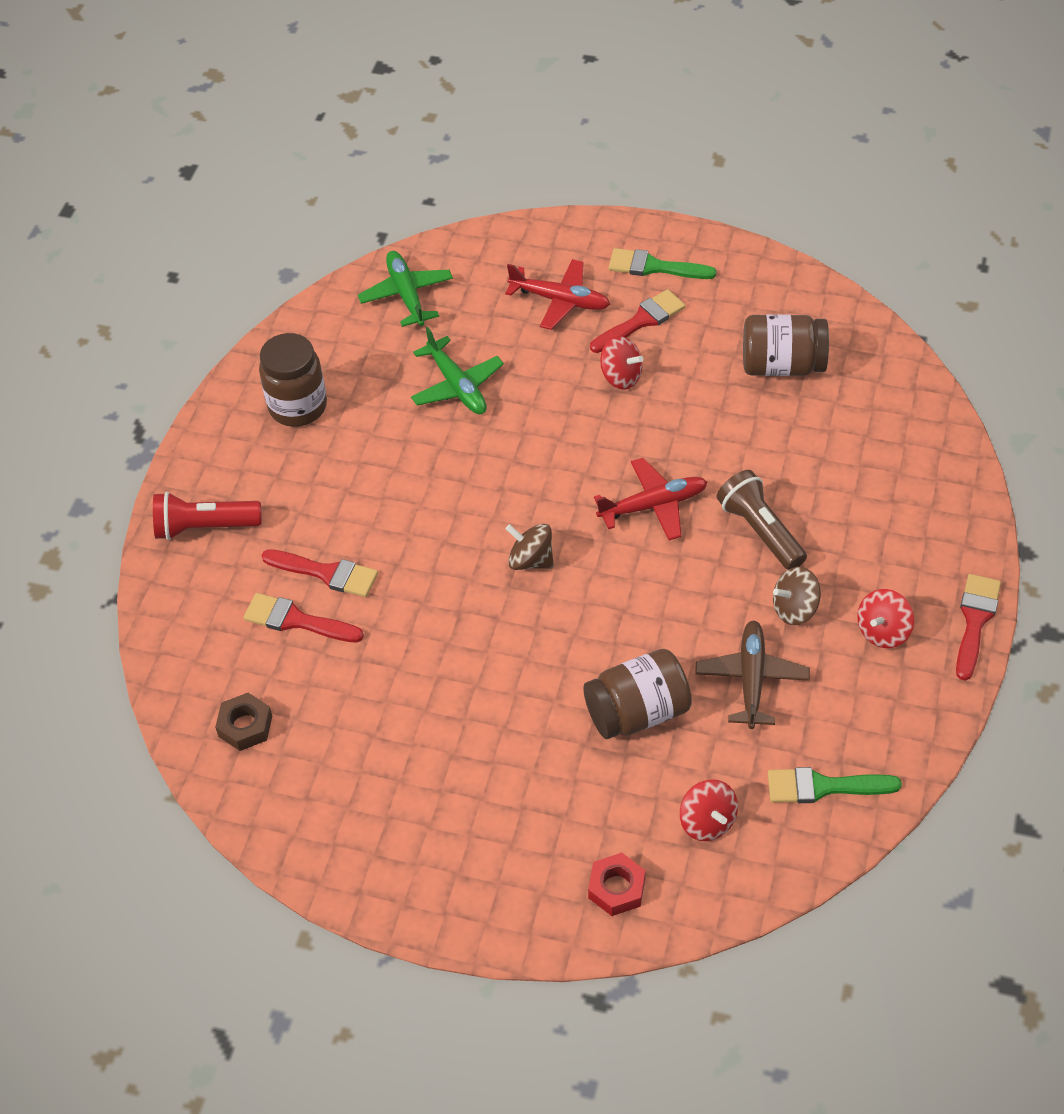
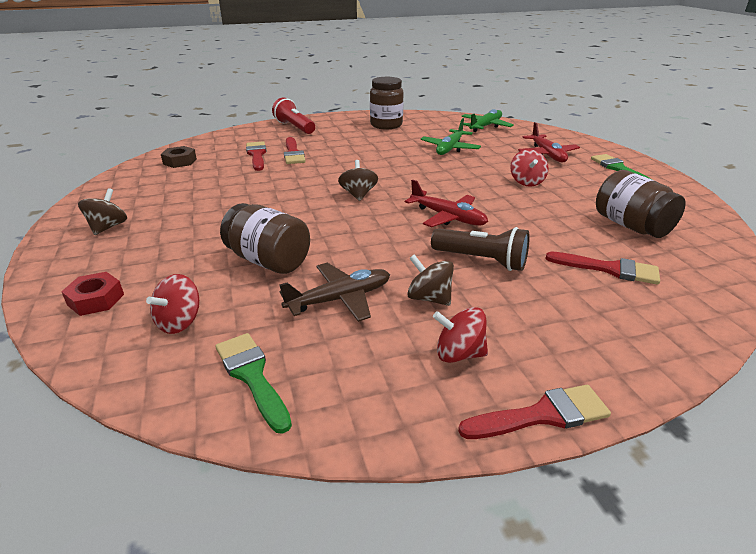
camera: 55 degrees right, 20 degrees down
red brush [590,289,686,353] -> red brush moved to [545,251,660,285]
brown flashlight [717,470,807,570] -> brown flashlight turned 90 degrees clockwise [431,227,530,271]
none -> brown spinning top [78,188,127,235]

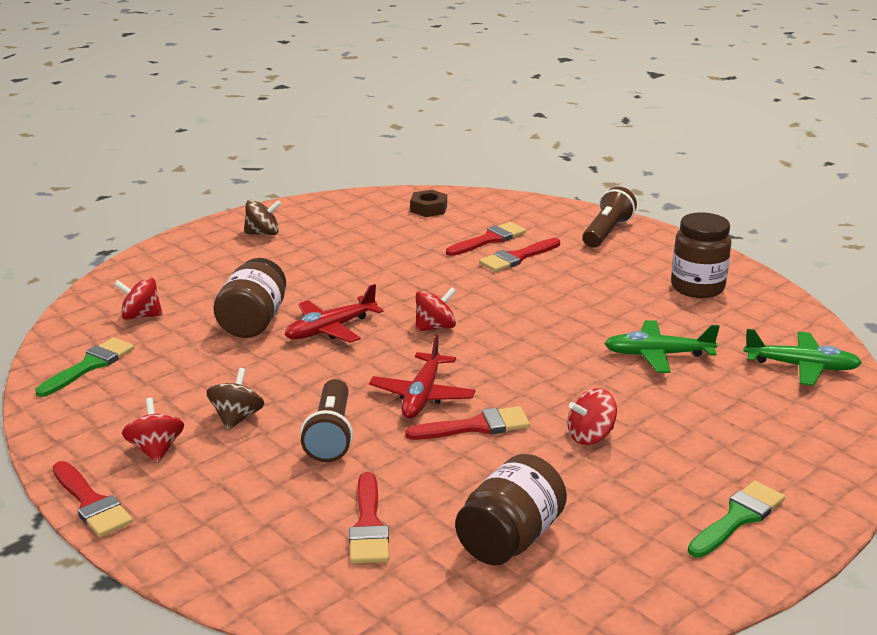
camera: 65 degrees right, 5 degrees down
red nut [61,272,124,316] -> none
red flashlight [272,98,315,134] -> brown flashlight [582,186,637,248]
brown plane [279,263,390,322] -> none
brown spinning top [338,160,378,201] -> red spinning top [415,287,456,332]
red plane [518,122,580,162] -> red plane moved to [285,284,384,343]
none -> red brush [405,406,530,440]

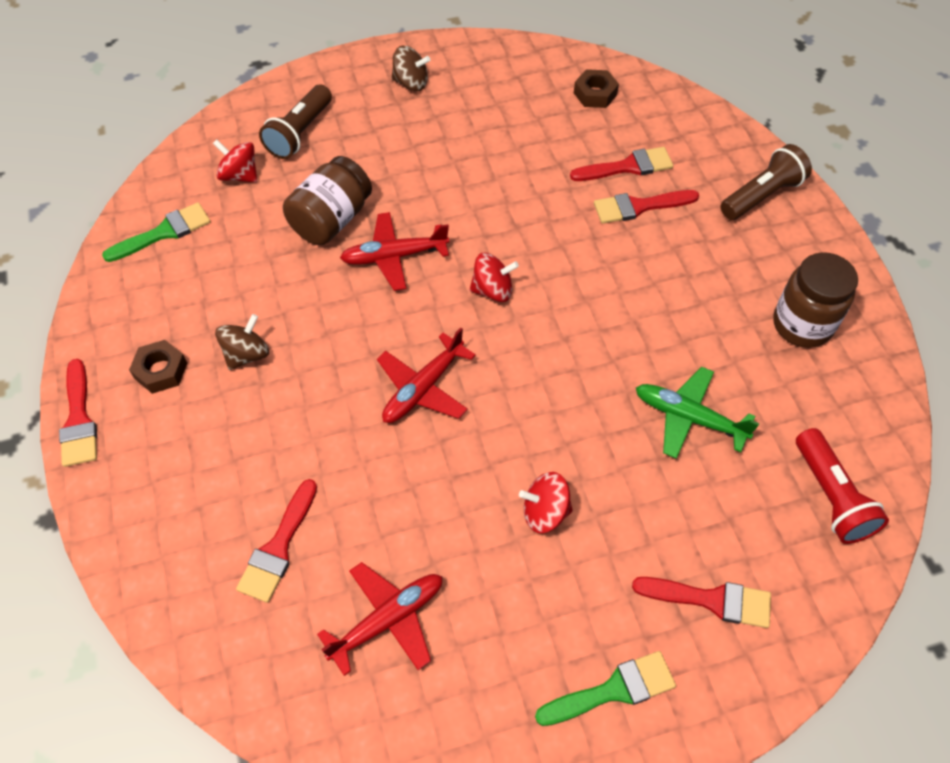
camera: 25 degrees right, 30 degrees up
red spinning top [122,398,184,463] -> brown nut [129,340,187,394]
brown flashlight [300,379,353,462] -> brown flashlight moved to [259,85,332,159]
red brush [405,406,530,440] -> red brush moved to [632,577,771,628]
brown jar [455,454,567,565] -> red plane [317,562,443,676]
green plane [744,329,862,386] -> red flashlight [796,428,889,544]

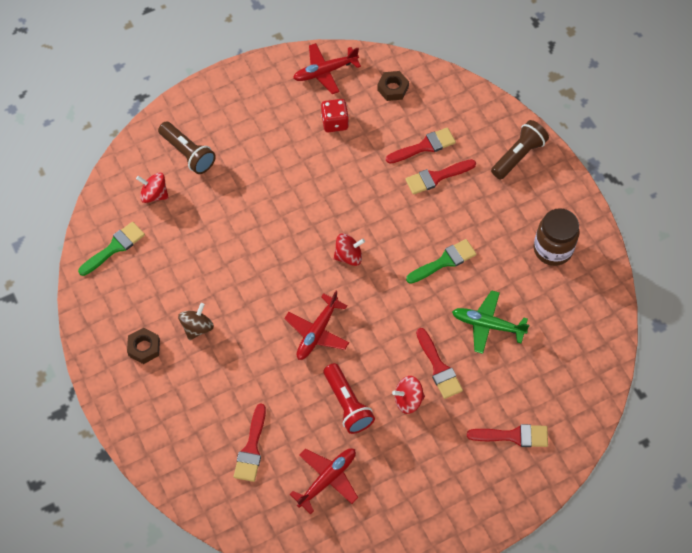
camera: 10 degrees left, 5 degrees up
red brush [59,359,97,467] -> red brush moved to [416,328,463,399]
brown flashlight [259,85,332,159] -> brown flashlight turned 60 degrees counterclockwise [158,122,216,174]
brown jar [283,156,372,245] -> none
red plane [340,212,450,291] -> red plane moved to [293,43,361,94]
brown spinning top [392,46,430,91] -> none
green brush [535,651,676,726] -> green brush moved to [406,239,476,284]
red flashlight [796,428,889,544] -> red flashlight moved to [324,363,375,434]
none -> red dice [321,99,349,132]

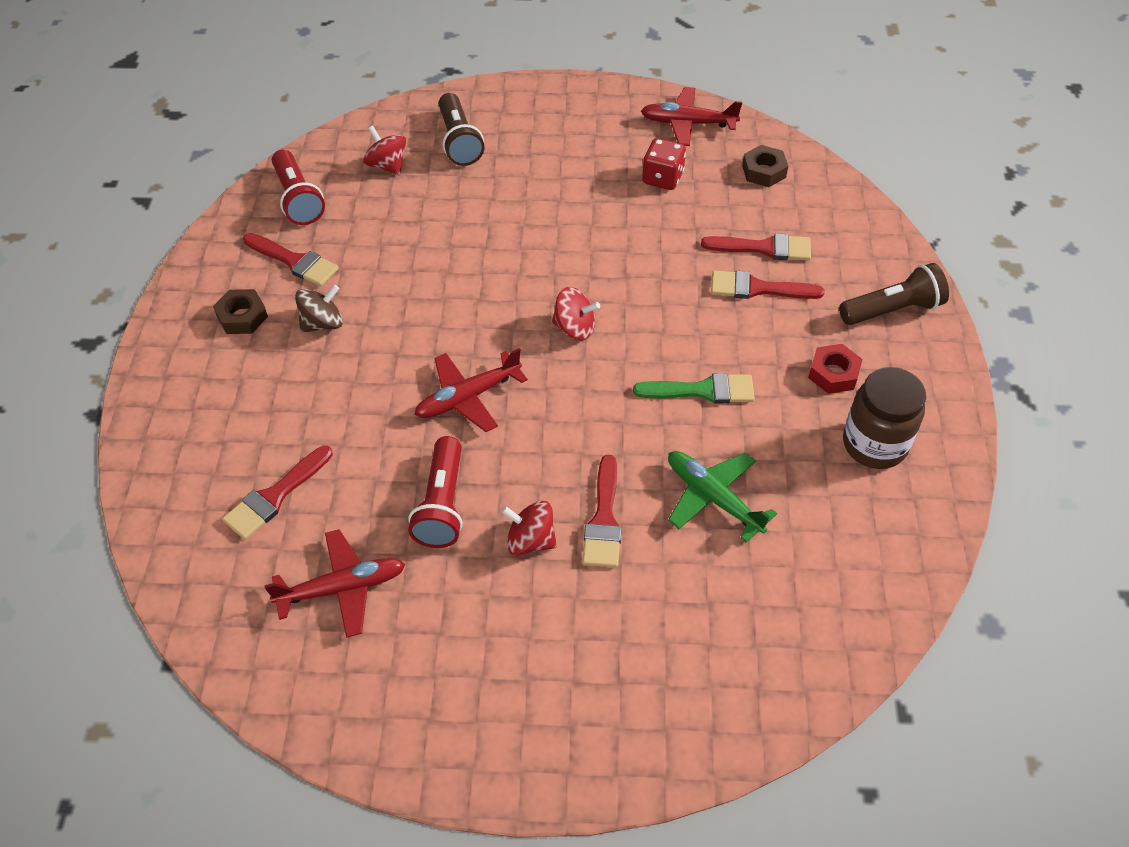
camera: 30 degrees right, 10 degrees down
green brush [78,222,145,276] -> red flashlight [272,149,325,225]
red brush [467,424,548,447] -> red brush moved to [243,233,339,286]
none -> red nut [808,344,863,394]

